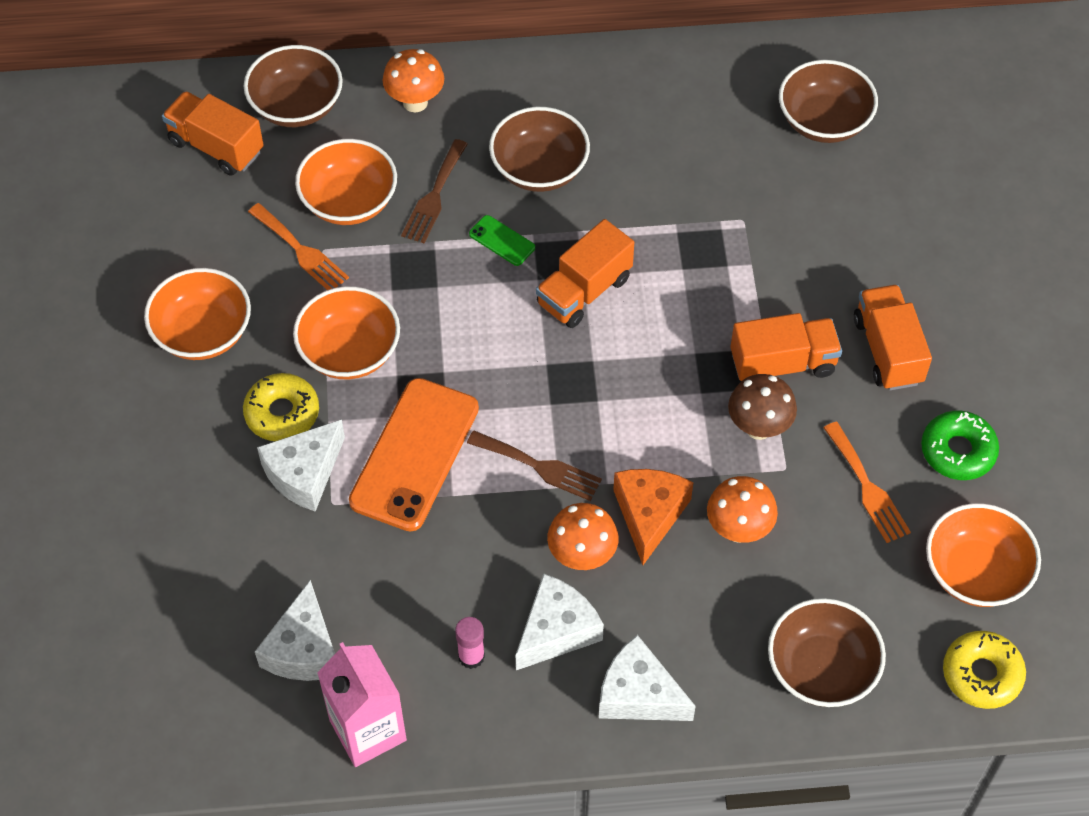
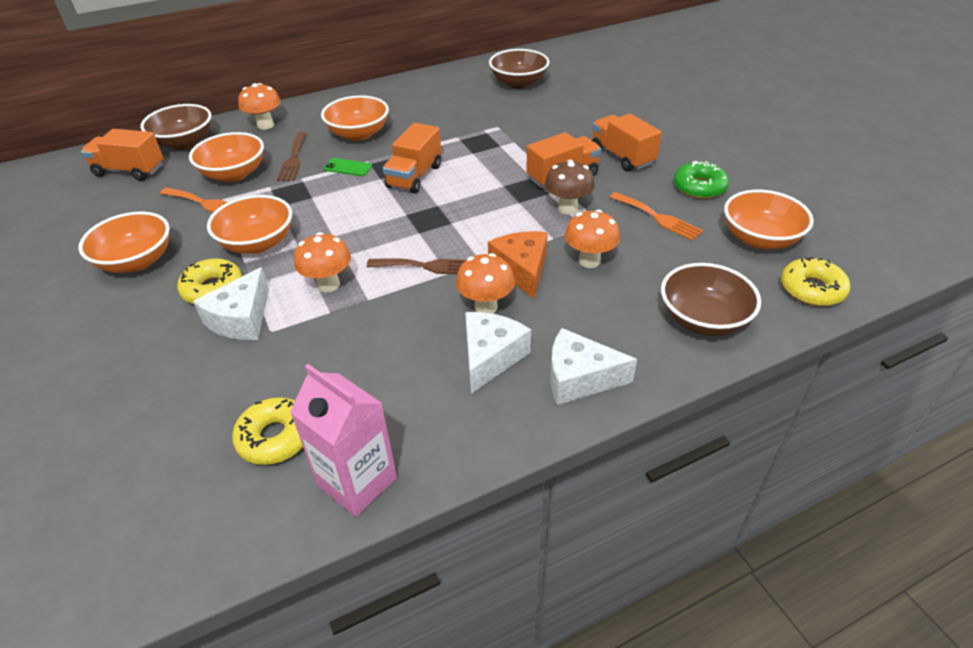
camera: 20 degrees left, 15 degrees down
white cheese [255,580,335,681] -> yellow donut [232,397,303,465]
orange phone [349,378,479,532] -> orange mushroom [294,232,351,292]
pink glue stick [455,617,485,669] -> none
brown bowl [489,107,590,192] -> orange bowl [321,95,389,141]

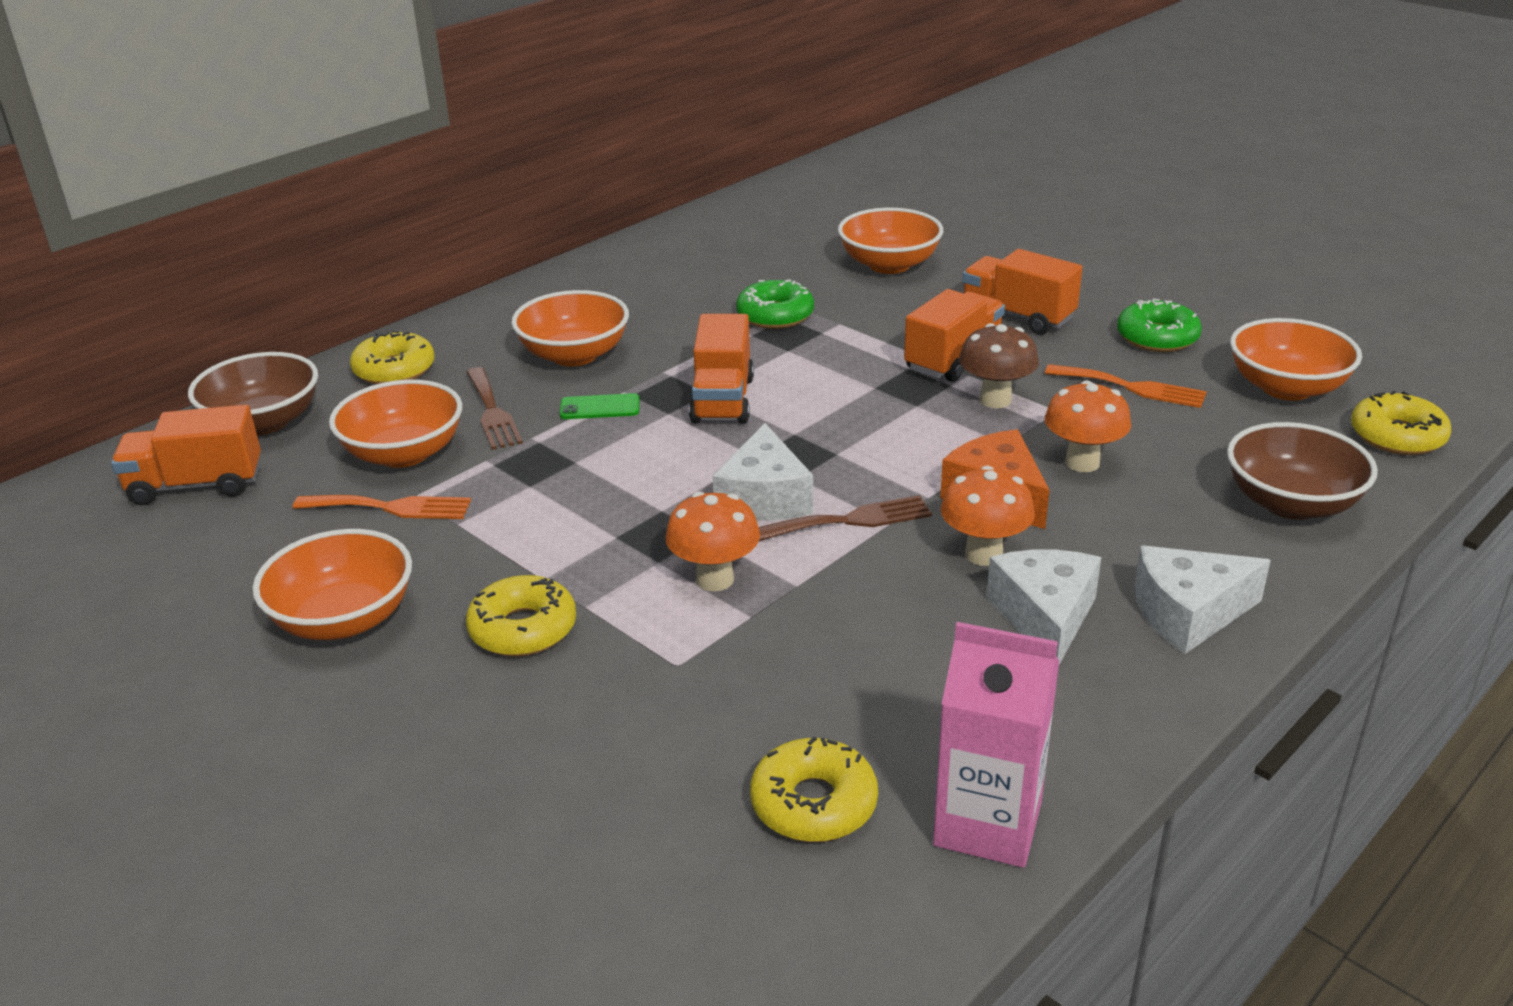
camera: 20 degrees left, 10 degrees down
white cheese [193,267,269,340] -> white cheese moved to [713,423,813,521]
orange bowl [207,195,292,254] -> orange bowl moved to [838,208,943,274]
orange mushroom [238,83,281,130] -> yellow donut [350,330,435,384]
brown bowl [489,49,549,89] -> none
none -> green donut [736,279,814,329]

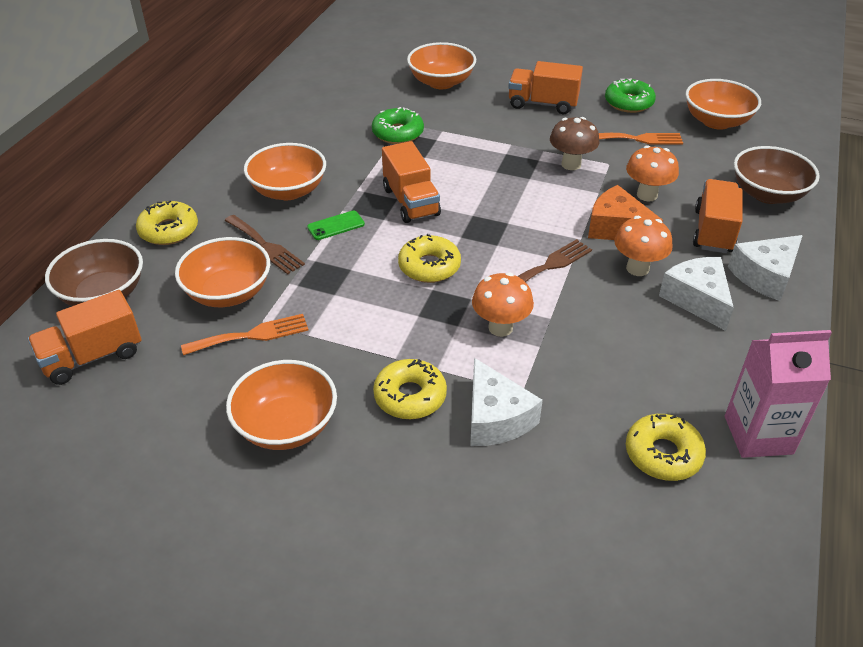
camera: 25 degrees left, 10 degrees up
white cheese [713,423,813,521] -> white cheese moved to [470,358,543,446]
orange truck [904,289,1005,382] -> orange truck moved to [693,179,743,253]
yellow donut [1351,391,1451,455] -> yellow donut moved to [398,234,461,283]

